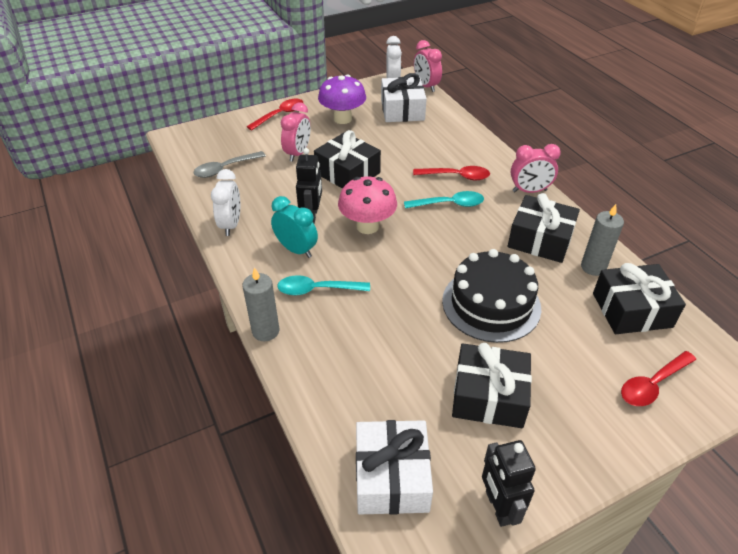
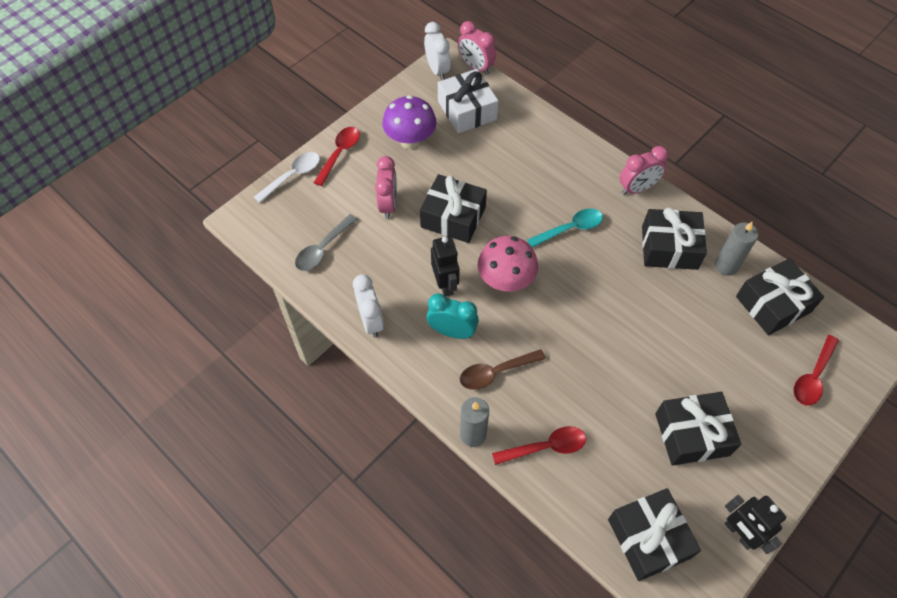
camera: 20 degrees left, 15 degrees up
turquoise spoon [277,275,370,296] -> brown spoon [460,349,546,390]
white gift [356,420,433,515] -> black gift [608,488,701,581]
red spoon [413,166,490,180] -> red spoon moved to [492,426,586,465]
black cake [442,249,541,343] -> none
none -> white spoon [254,152,320,203]

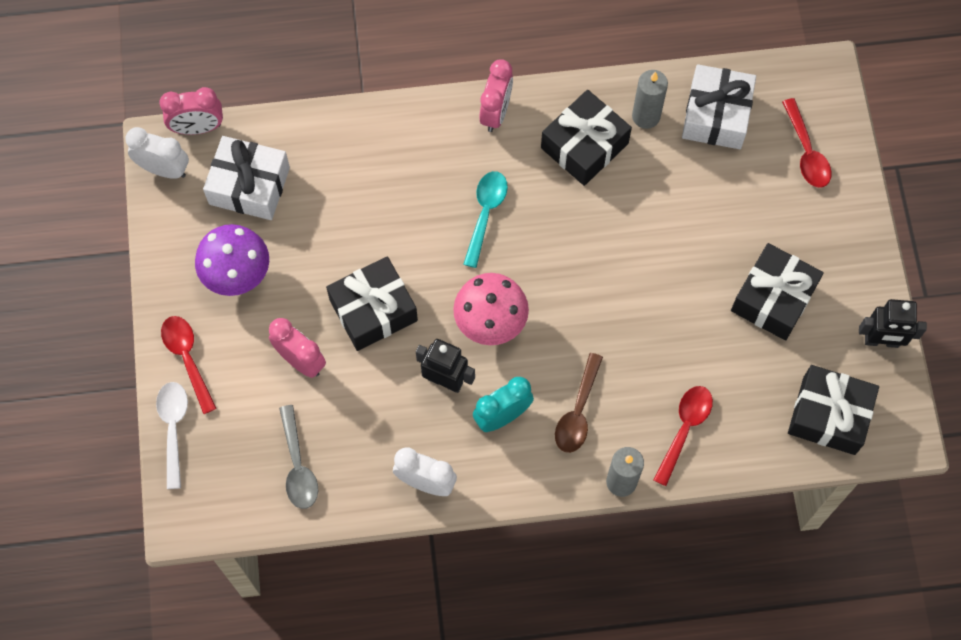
camera: 50 degrees left, 10 degrees up
black gift [736,258,824,335] -> white gift [682,64,756,149]

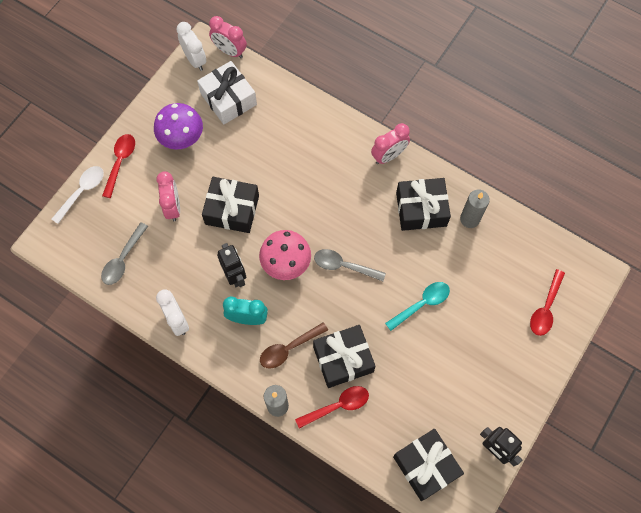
camera: 40 degrees right, 0 degrees up
turquoise spoon [463,171,508,268] -> turquoise spoon moved to [385,282,450,331]
white gift [682,64,756,149] -> none
black gift [731,243,824,341] -> black gift moved to [313,325,375,388]
none -> grey spoon [314,249,386,281]

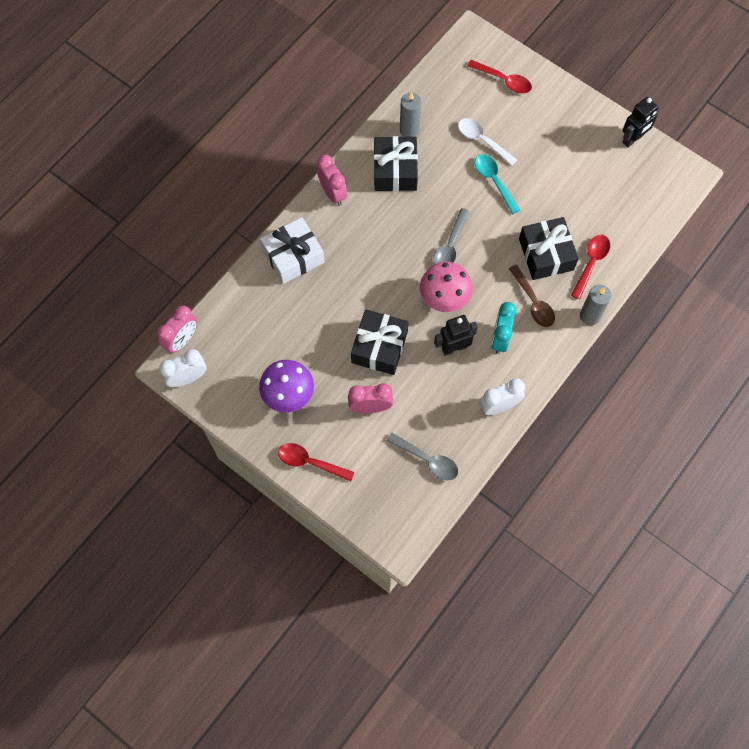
camera: 85 degrees left, 0 degrees up
white spoon [52,166,104,224] -> white spoon moved to [458,118,517,166]
white gift [197,61,257,125] -> white gift moved to [260,217,324,284]
red spoon [295,386,369,428] -> red spoon turned 45 degrees clockwise [571,235,610,299]
black gift [393,429,464,501] -> none

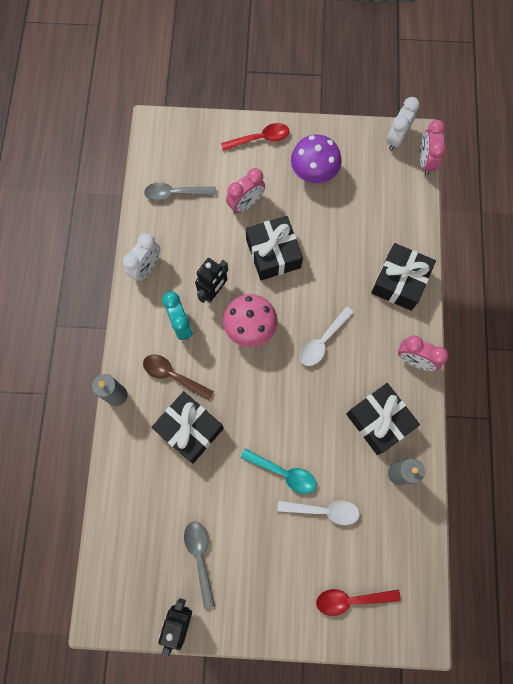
camera: 145 degrees right, 5 degrees up
white gift [260,217,324,284] -> black gift [371,243,436,311]
grey spoon [433,208,470,265] -> grey spoon moved to [184,522,215,609]
red spoon [571,235,610,299] -> none
none -> white spoon [299,307,354,366]

